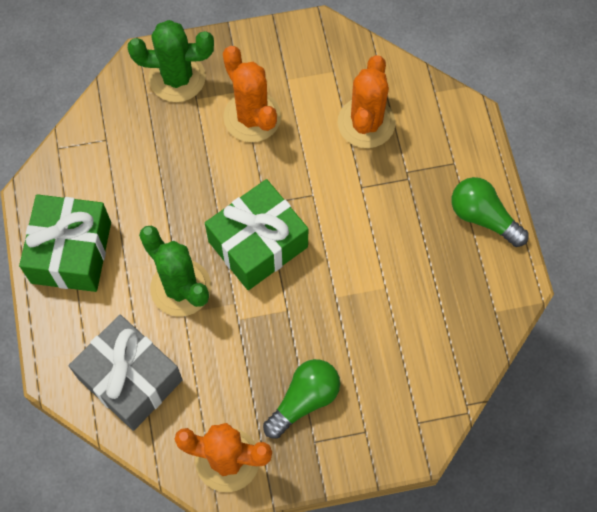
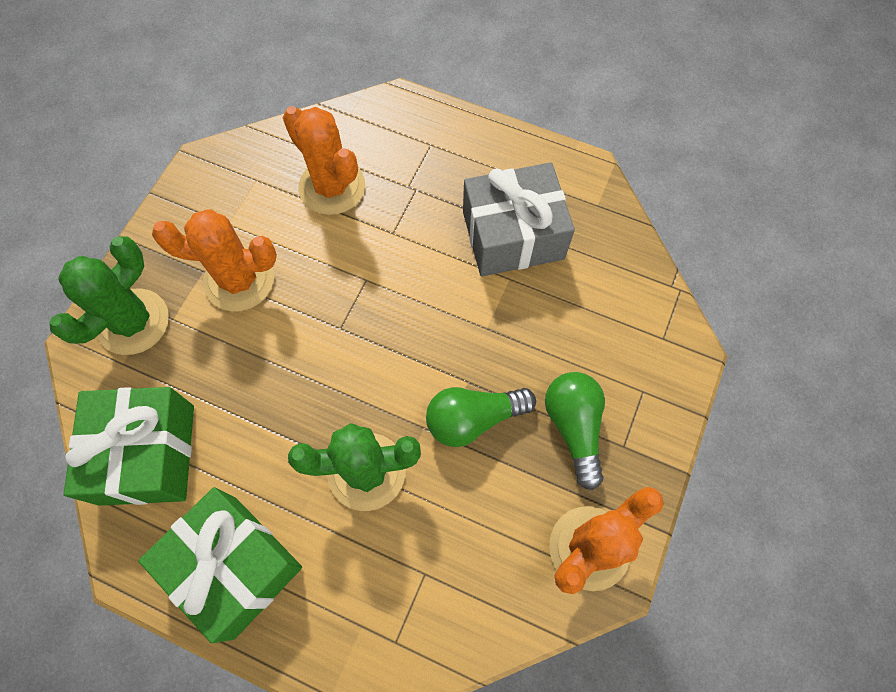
camera: 55 degrees left, 0 degrees up
grey gift [69,315,183,431] -> grey gift moved to [463,162,575,277]
green gift [205,179,308,290] -> green gift moved to [64,387,194,506]
green light bulb [452,177,528,247] -> green light bulb moved to [426,387,536,447]

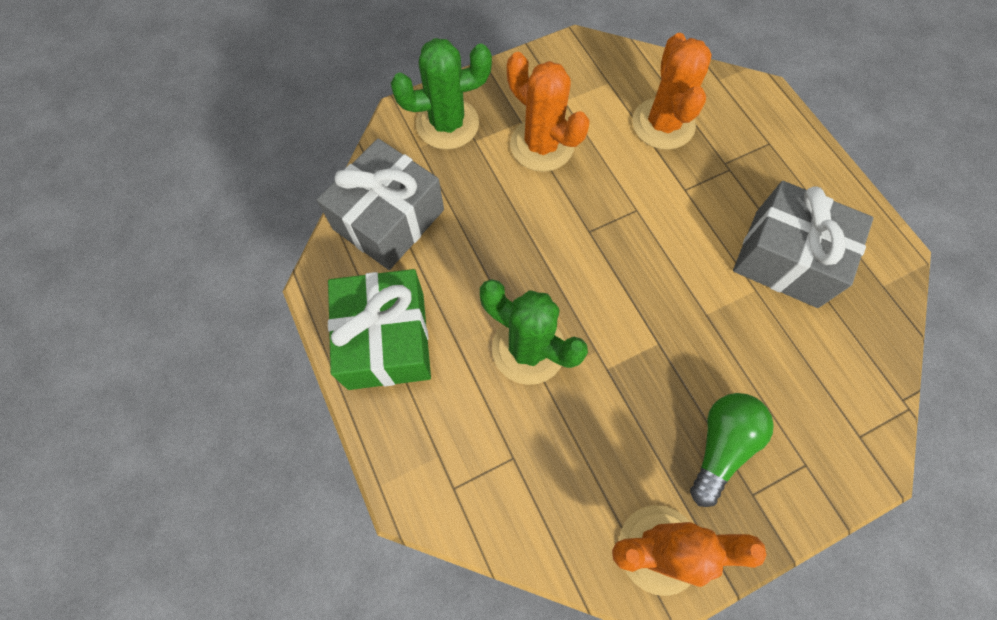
camera: 40 degrees right, 0 degrees up
green gift [64,387,194,506] -> grey gift [317,138,444,270]
green light bulb [426,387,536,447] -> none

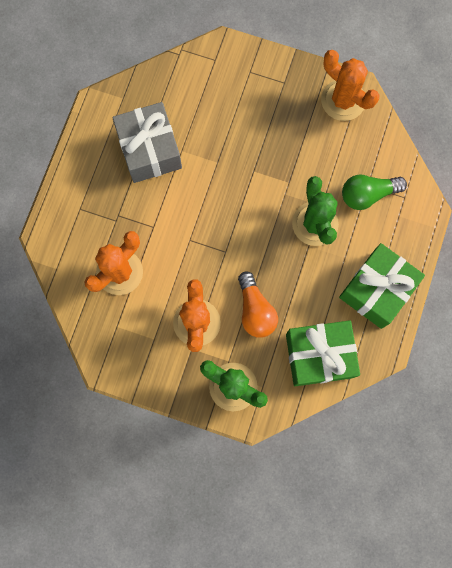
camera: 135 degrees left, 10 degrees up
grey gift [317,138,444,270] -> green gift [286,320,360,386]
green light bulb [690,393,774,507] -> green light bulb moved to [342,175,407,210]
none -> orange light bulb [238,271,278,338]

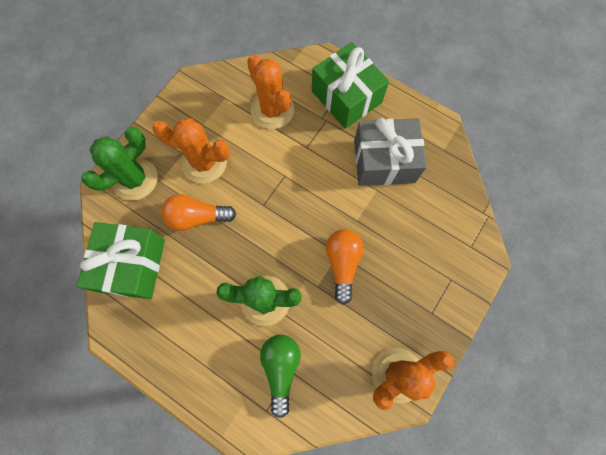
camera: 105 degrees right, 5 degrees down
green gift [339,243,425,329] -> green gift moved to [312,42,389,129]
none -> orange light bulb [326,229,364,305]

